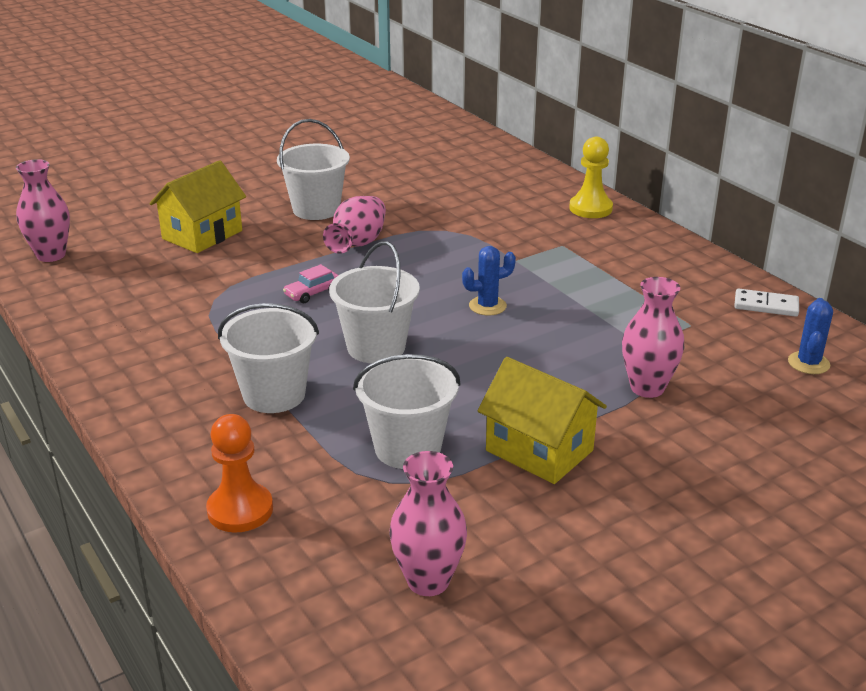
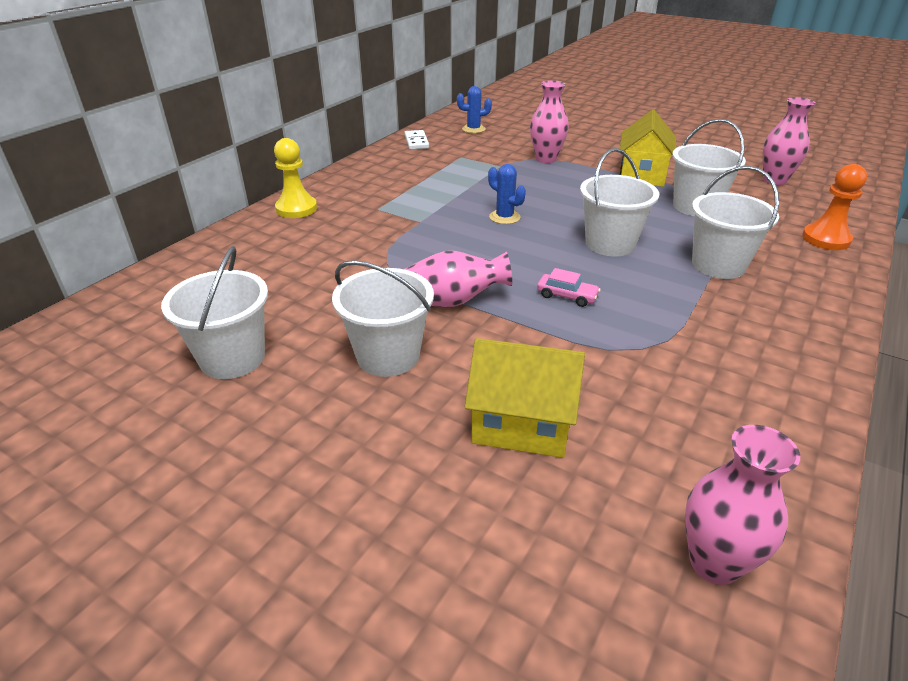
camera: 115 degrees left, 5 degrees up
none -> white bucket [161,246,268,379]

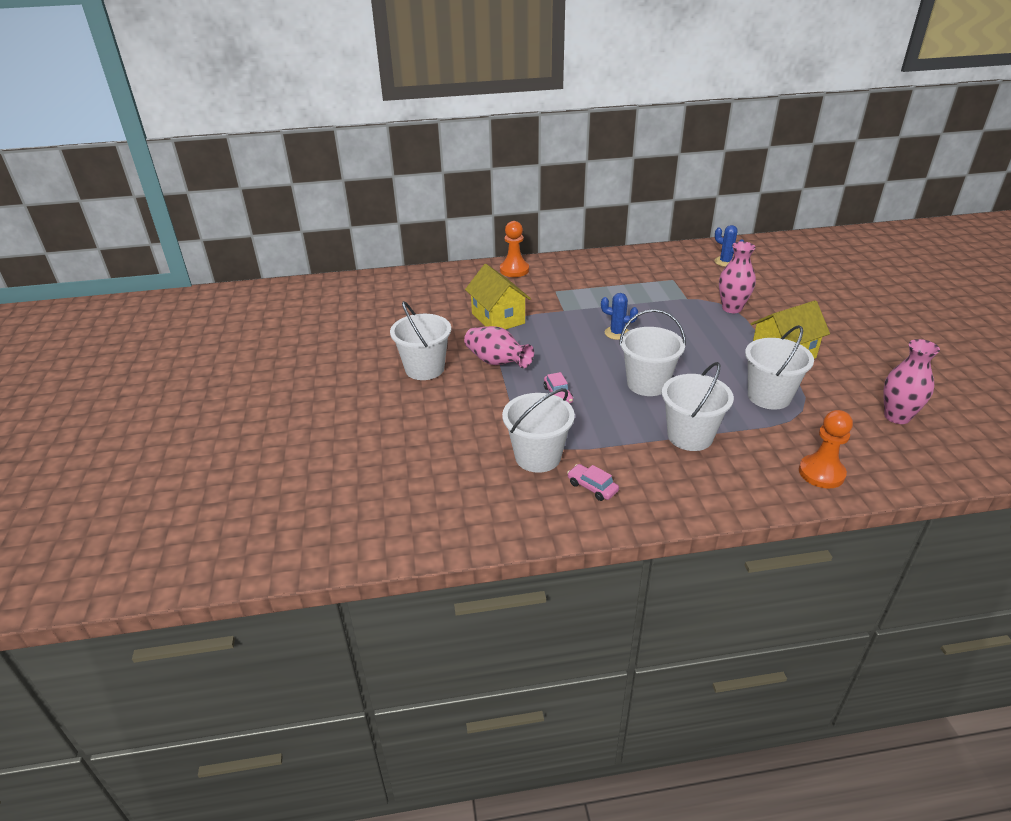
camera: 50 degrees right, 0 degrees up
white bucket [161,246,268,379] -> white bucket moved to [502,388,575,473]
yellow pawn [274,138,317,218] -> orange pawn [500,221,529,277]
white domino [404,130,429,150] -> none
yellow house [465,338,585,458] -> yellow house moved to [465,264,531,330]
blue cactus [488,164,526,224] -> blue cactus turned 75 degrees counterclockwise [601,293,638,340]
pink vase [685,425,800,585] -> none
none -> pink car [567,464,619,501]

